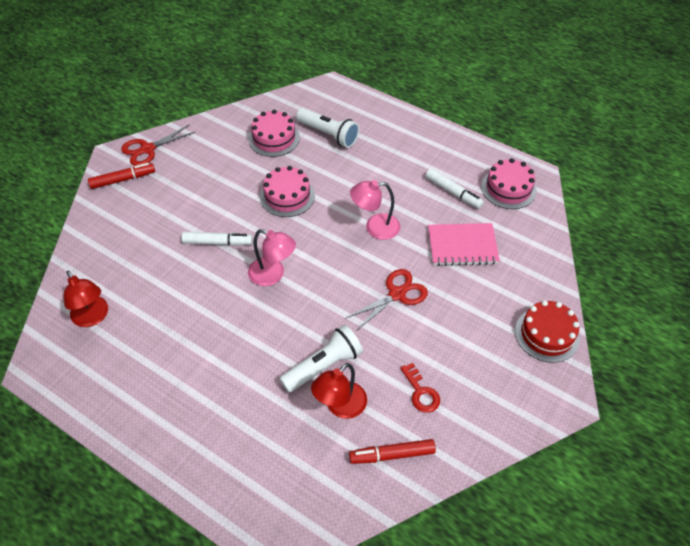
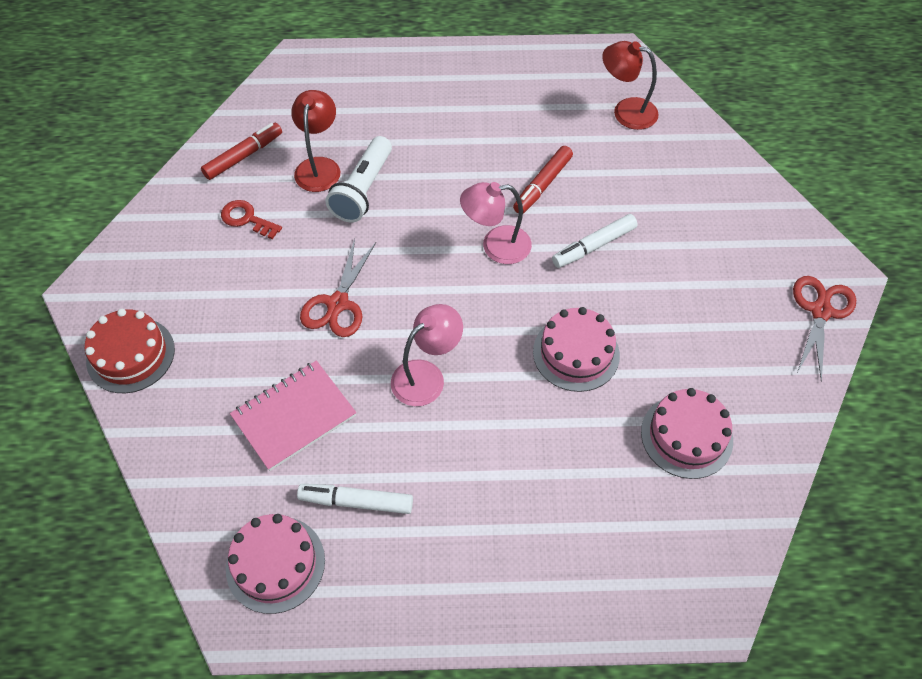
camera: 145 degrees right, 5 degrees up
red marker [88,163,155,189] -> red marker moved to [513,146,573,214]
white flashlight [296,108,359,148] -> none

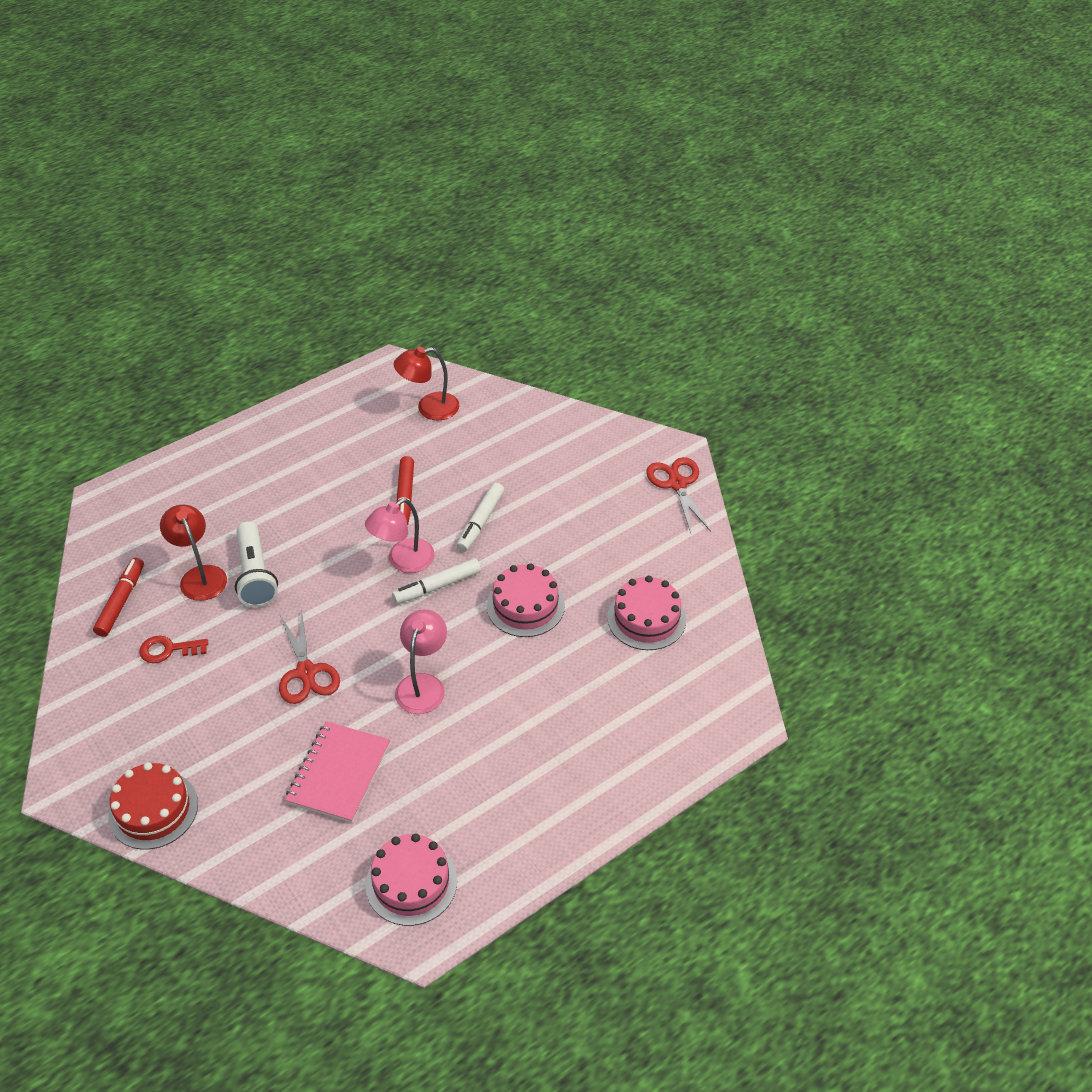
camera: 35 degrees left, 10 degrees down
white marker [297,484,413,514] -> white marker moved to [392,558,481,604]

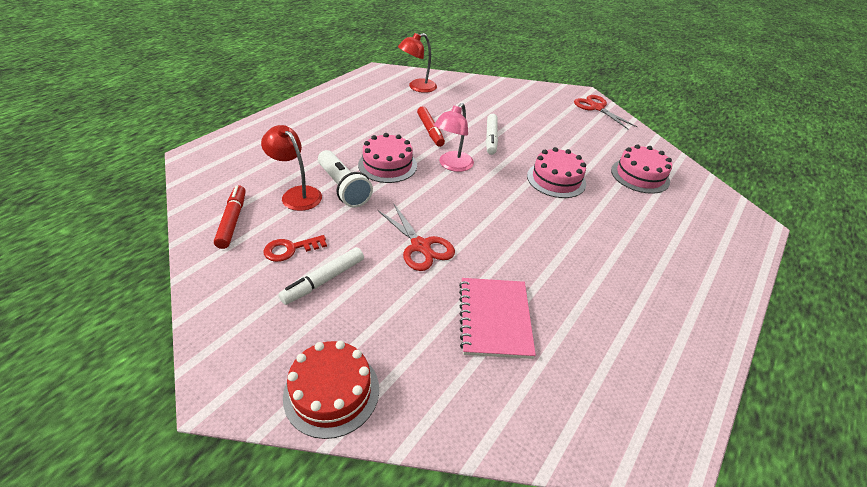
camera: 20 degrees left, 5 degrees down
pink cake [365,833,457,926] -> pink cake moved to [358,133,417,183]
white marker [392,558,481,604] -> white marker moved to [278,247,364,305]
pink lamp [395,610,447,714] -> none

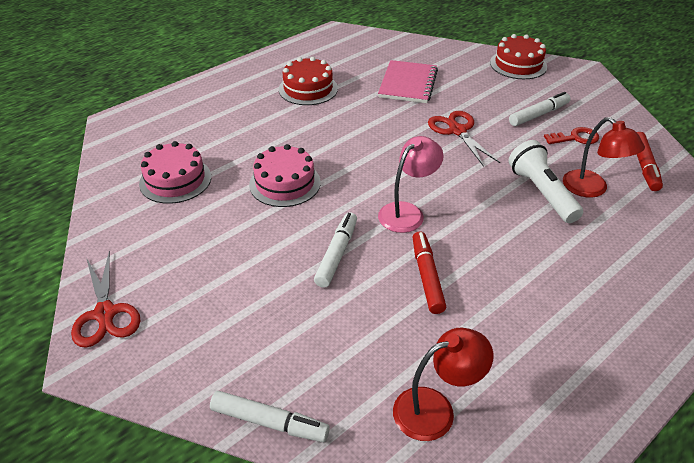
camera: 165 degrees left, 0 degrees up
pink cake [358,133,417,183] -> none
none -> white marker [210,391,330,442]
none -> red cake [279,57,338,105]

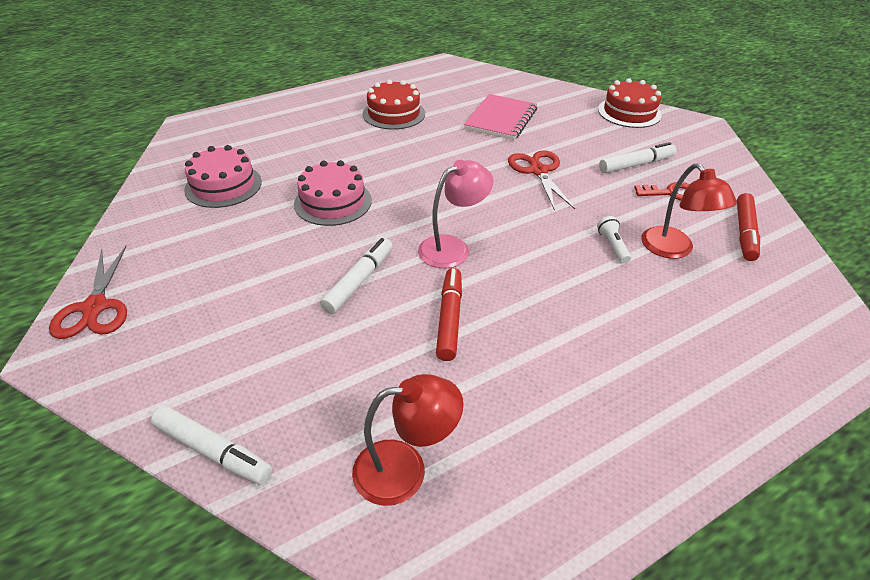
camera: 10 degrees right, 0 degrees up
white flashlight [508,140,583,223] -> white flashlight [597,216,631,264], size x0.49

